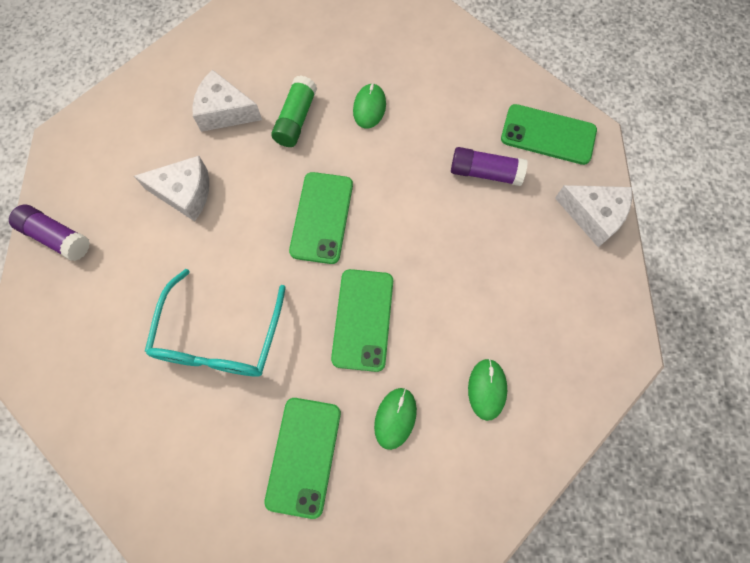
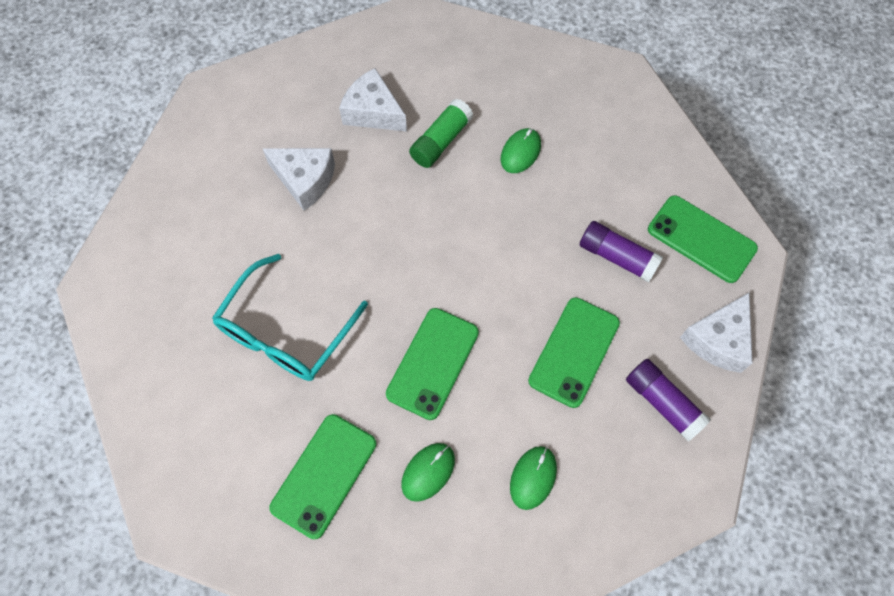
camera: 20 degrees right, 5 degrees down
purple glue stick [9,205,90,261] -> purple glue stick moved to [626,359,711,442]
green phone [289,172,353,264] -> green phone moved to [528,297,620,408]
white cheese [555,185,632,247] -> white cheese turned 75 degrees clockwise [680,293,752,373]

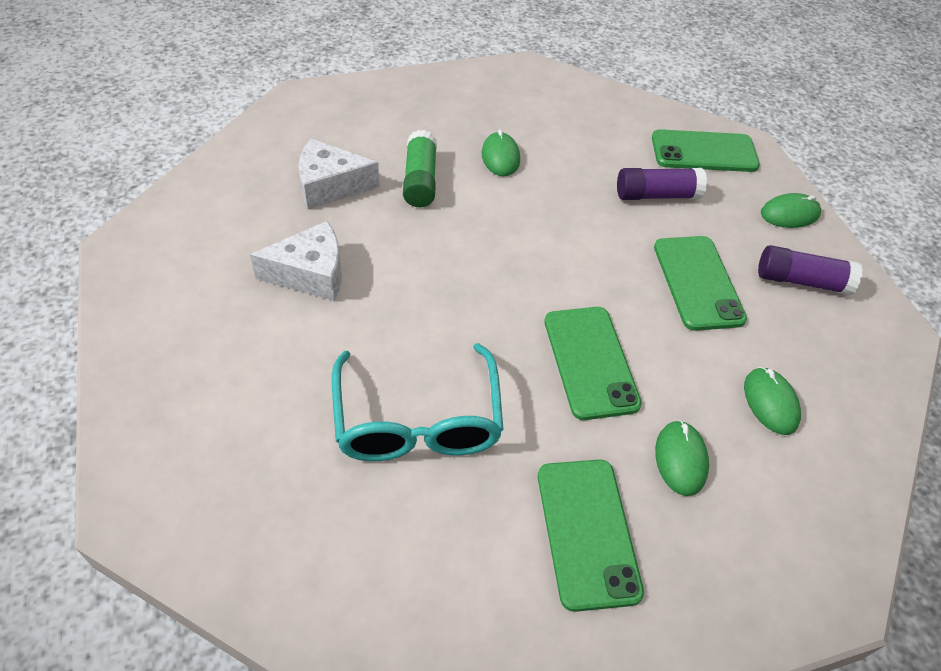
camera: 40 degrees left, 15 degrees down
white cheese [680,293,752,373] -> green mouse [761,193,821,228]

